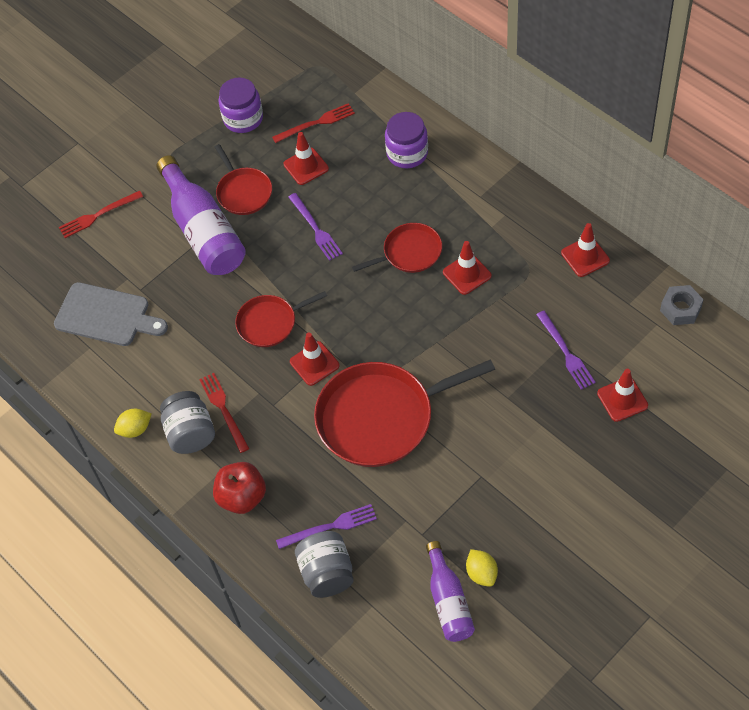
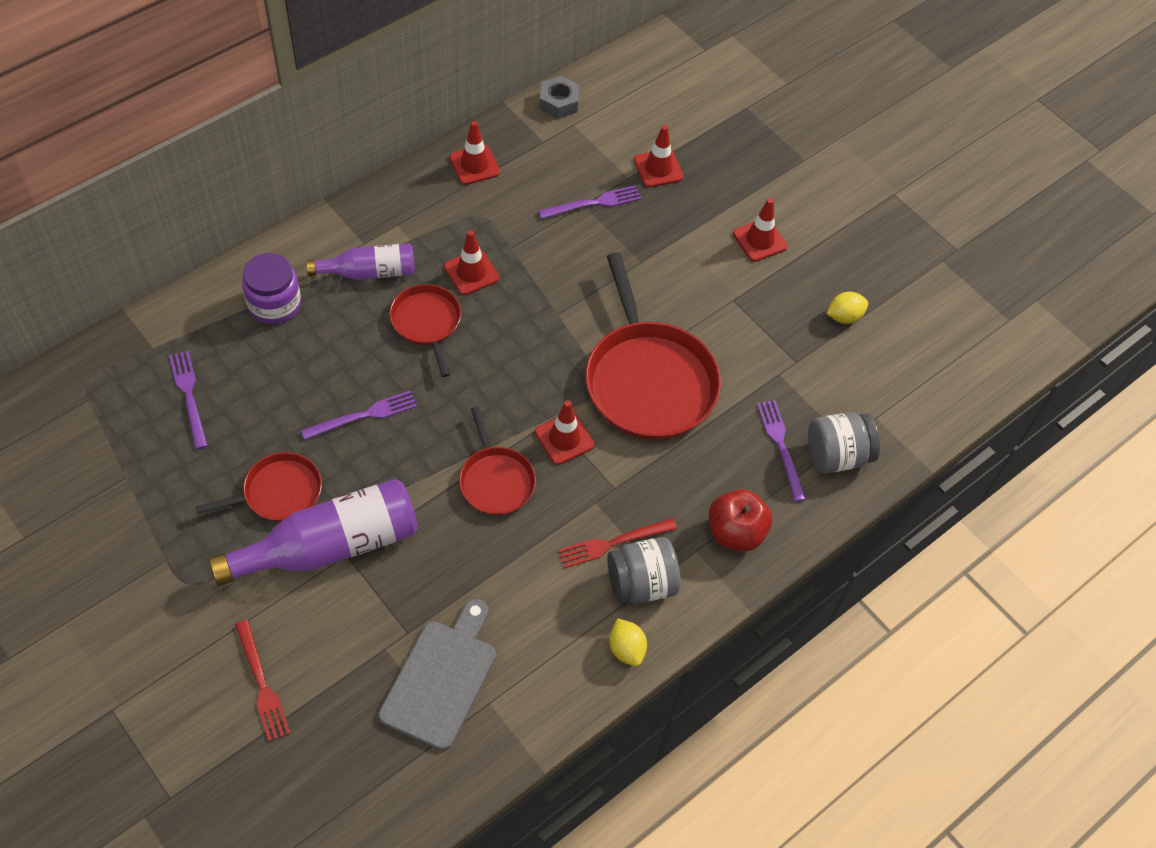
camera: 95 degrees left, 0 degrees up
purple jar [218,77,263,133] -> none
red fork [272,103,355,143] -> purple fork [169,351,208,449]
red traffic cone [284,132,329,185] -> red traffic cone moved to [733,198,787,262]
purple bottle [426,541,475,642] -> purple bottle moved to [306,243,415,280]

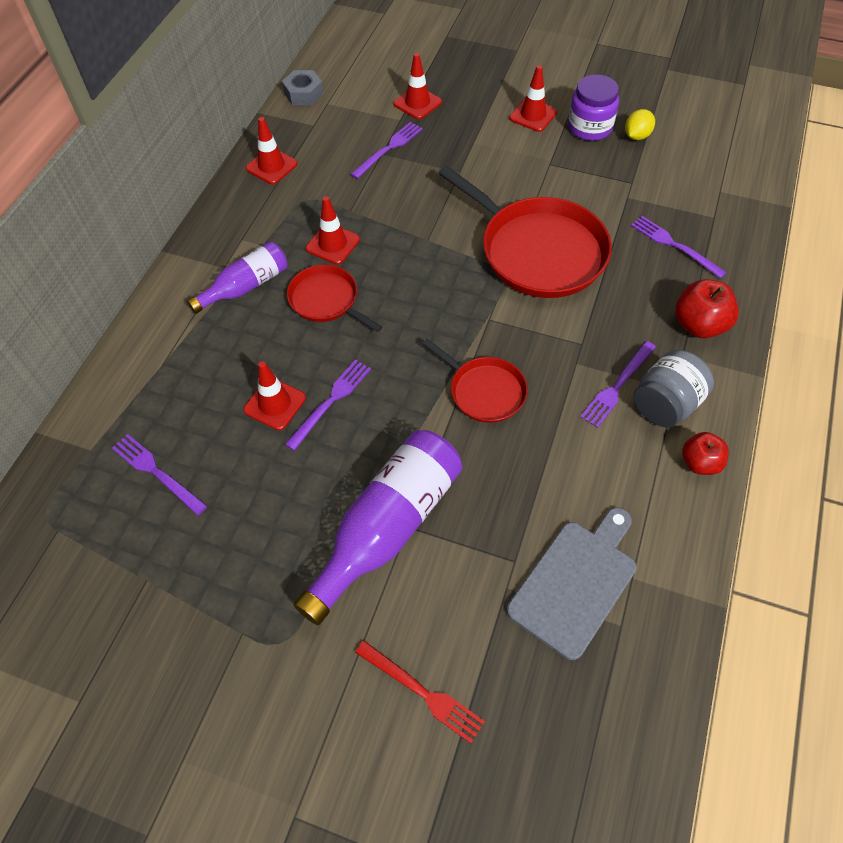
camera: 25 degrees left, 0 degrees up
red pan [195,452,322,522] -> none
purple jar [242,253,301,324] -> purple jar moved to [568,75,619,141]
grey cutting board [379,599,496,751] -> grey cutting board turned 45 degrees clockwise [507,507,637,660]
red traffic cone [535,400,595,465] -> red traffic cone moved to [243,361,306,430]
red fork [558,518,677,568] -> purple fork [580,341,656,428]
yellow lemon [609,618,647,666] -> red apple [682,432,729,475]
grey jar [808,412,880,473] -> none

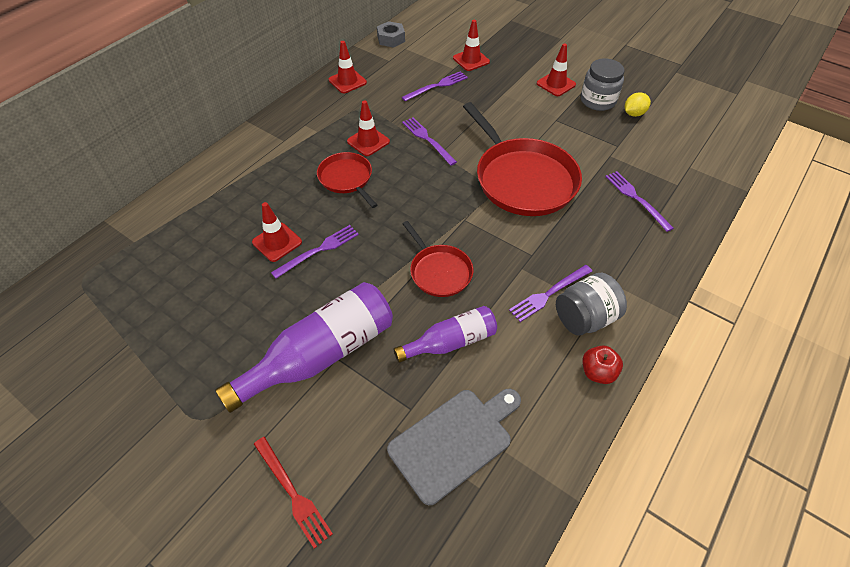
camera: 15 degrees right, 5 degrees down
purple fork [112,434,207,515] -> purple fork moved to [402,117,457,166]
purple bottle [187,242,288,314] -> purple bottle moved to [394,306,497,363]
purple jar [568,75,619,141] -> grey jar [581,58,625,111]
red apple [675,279,739,338] -> none

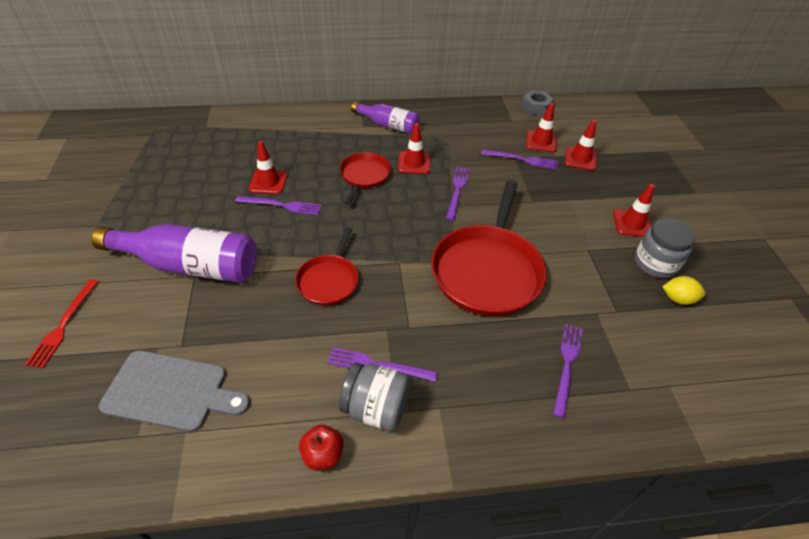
camera: 45 degrees right, 5 degrees down
red traffic cone [329,41,367,93] -> red traffic cone moved to [526,103,557,152]
purple bottle [394,306,497,363] -> purple bottle moved to [351,102,420,134]

